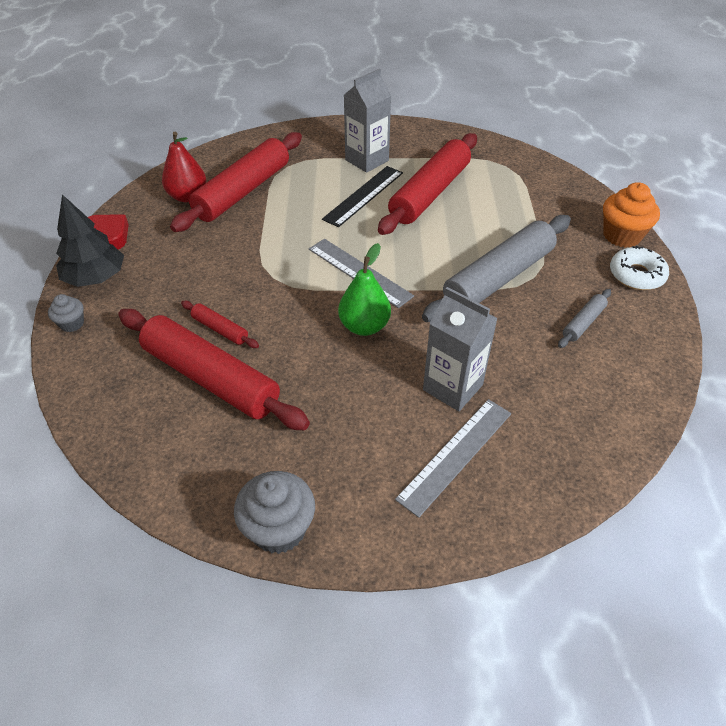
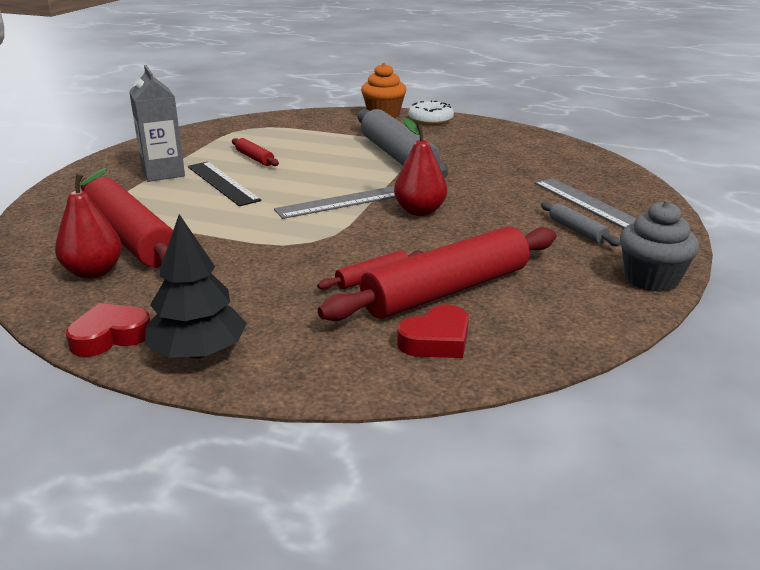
camera: 70 degrees left, 20 degrees down
grey cupcake [48,294,84,332] -> none
green pear [338,243,391,336] -> red pear [394,118,447,216]
red rolling pin [378,133,477,235] -> red rolling pin [232,138,279,166], size x0.44
grey carton [423,287,498,411] -> none
grey rolling pin [558,289,611,348] -> grey rolling pin moved to [541,202,621,246]
none -> red heart [397,305,469,358]

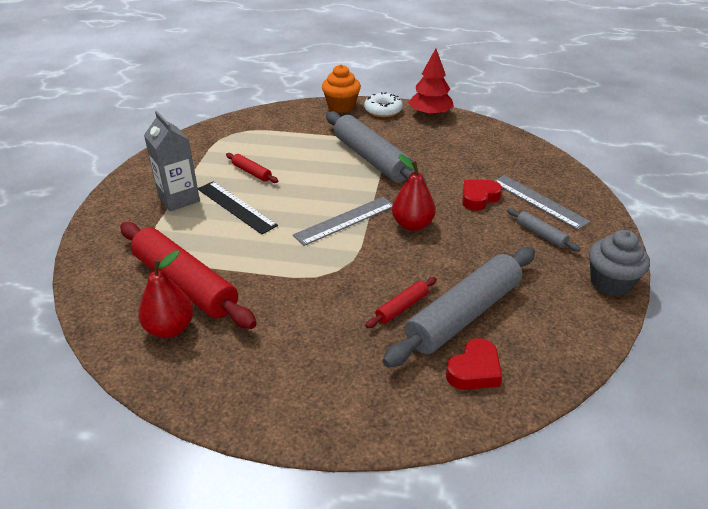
camera: 10 degrees left, 10 degrees up
red heart [66,303,150,357] -> red heart moved to [462,180,502,211]
black tree [145,214,247,359] -> none
red rolling pin [318,226,556,321] -> grey rolling pin [383,247,535,367]
none -> red tree [409,48,454,117]

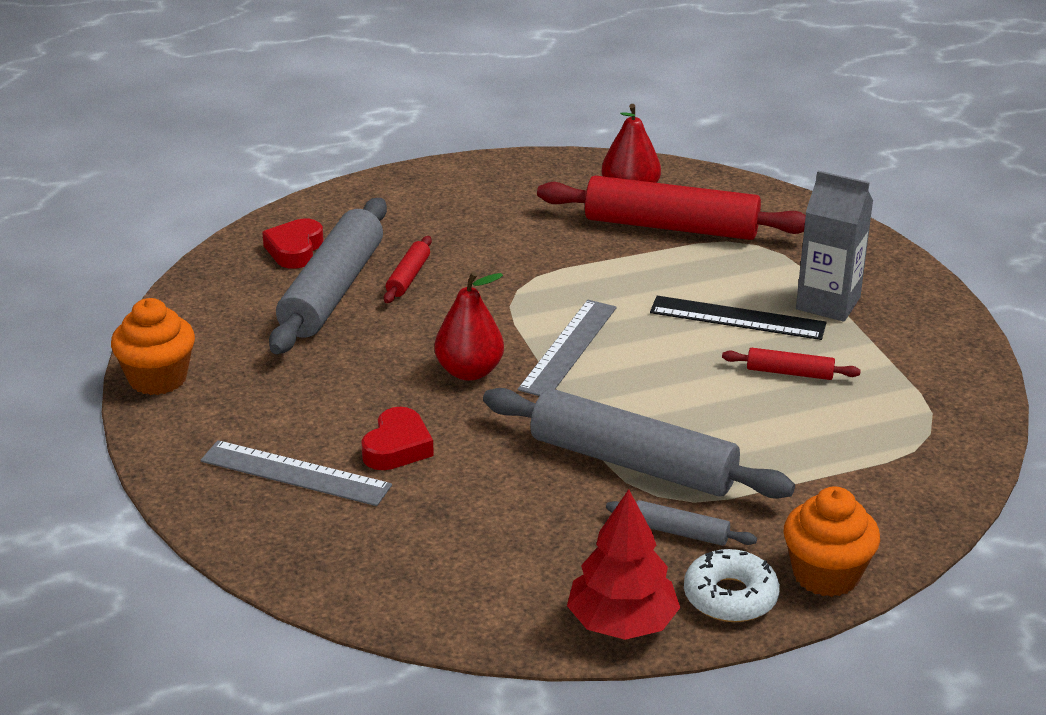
camera: 150 degrees right, 5 degrees down
grey rolling pin [507,208,581,252] -> grey rolling pin moved to [606,500,757,546]
grey cupcake [589,230,650,296] -> orange cupcake [111,298,195,395]

